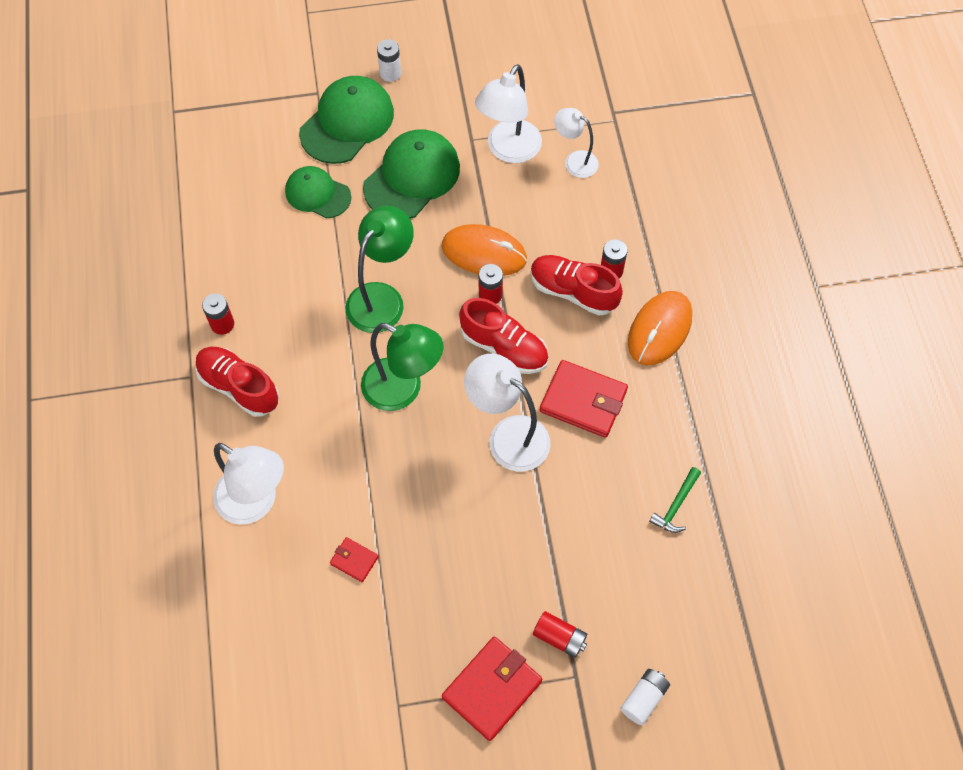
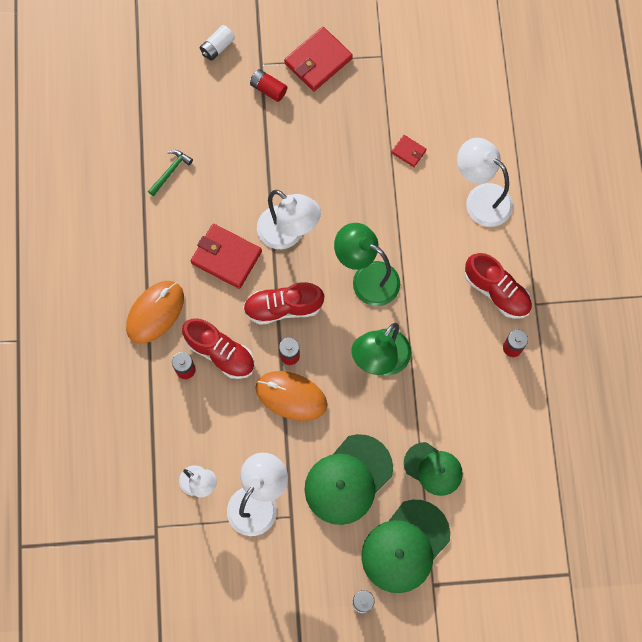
camera: 175 degrees left, 10 degrees up
red shoe [459,298,548,374] -> red shoe turned 45 degrees counterclockwise [243,282,324,325]

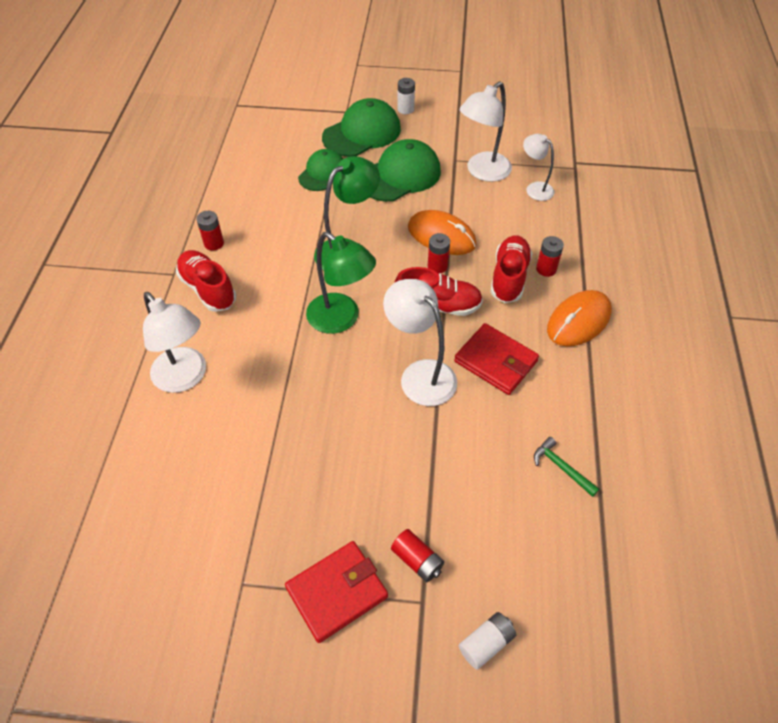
camera: 170 degrees left, 20 degrees down
green hammer [148,150,193,196] -> green hammer turned 90 degrees clockwise [534,437,599,497]
red shoe [182,318,255,379] -> red shoe turned 60 degrees clockwise [490,235,532,303]
red wallet [391,135,427,167] -> none
green cap [404,442,463,496] -> green cap turned 75 degrees clockwise [298,149,343,191]

